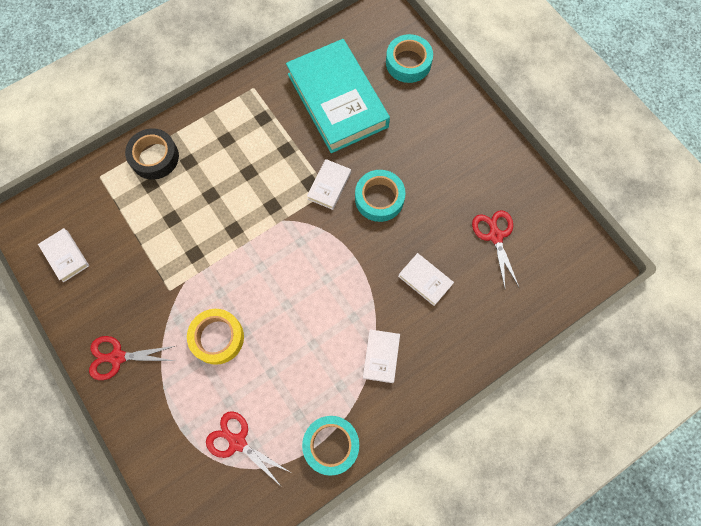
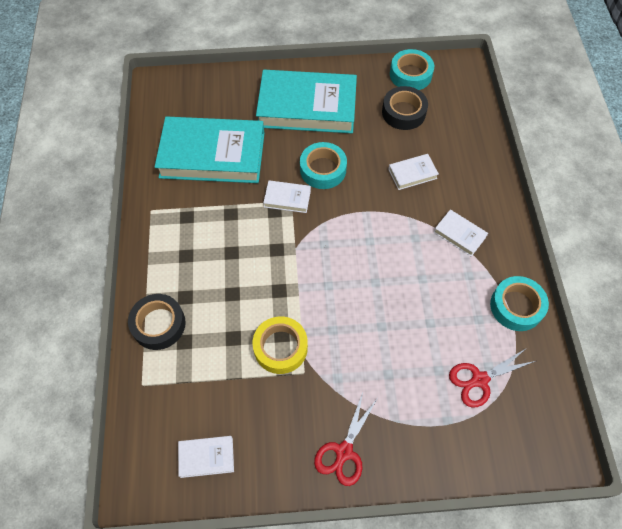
camera: 60 degrees left, 10 degrees down
yellow tape [187,309,244,365] -> yellow tape moved to [252,316,308,374]
white book [307,159,351,210] -> white book turned 45 degrees counterclockwise [263,180,311,213]
turquoise tape [386,34,433,83] -> turquoise tape moved to [390,49,434,90]
red scissors [472,210,519,288] -> black tape [382,86,428,130]
none -> turquoise book [256,70,357,133]

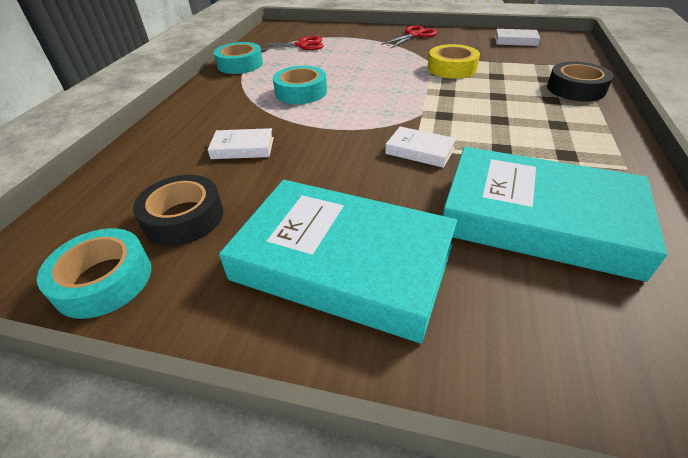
camera: 160 degrees left, 20 degrees down
turquoise tape [300,142,347,189] -> turquoise tape moved to [273,66,327,104]
white book [434,210,488,257] -> none

